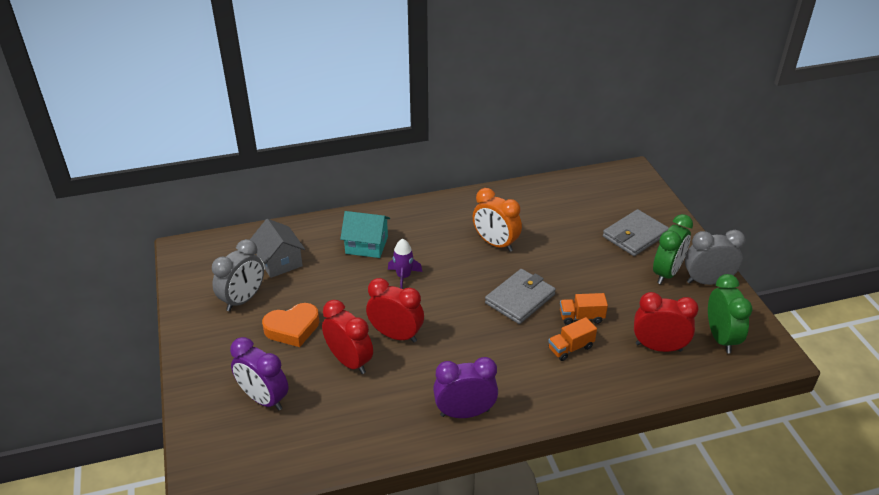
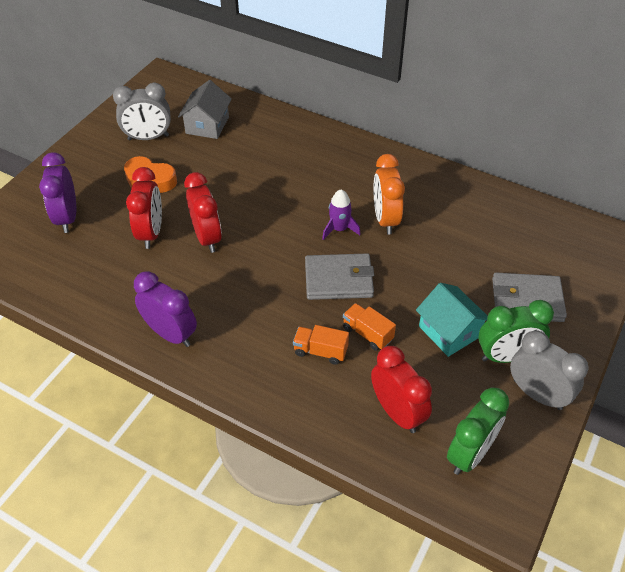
camera: 45 degrees right, 10 degrees up
turquoise house [340,211,390,258] -> turquoise house moved to [416,283,488,357]
purple rocket [388,238,422,289] -> purple rocket moved to [322,189,361,240]

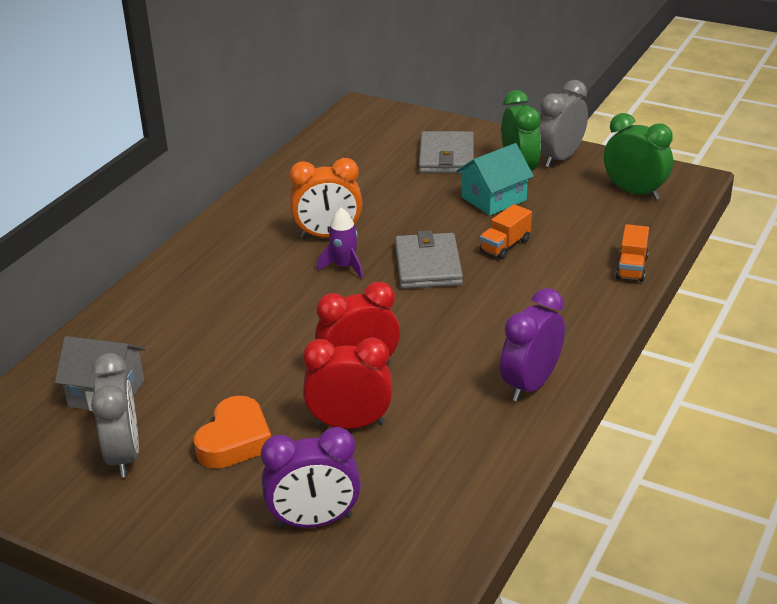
camera: 90 degrees left, 15 degrees down
orange truck [293,325,349,365] -> orange truck moved to [616,224,649,282]
red clock [371,346,432,433] -> none

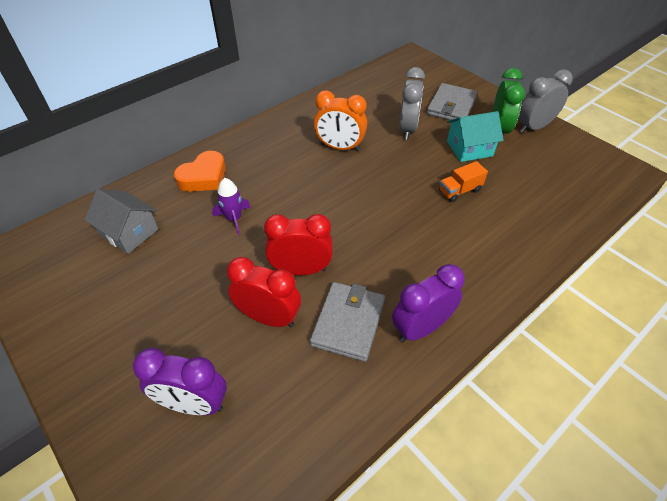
camera: 20 degrees right, 15 degrees up
grey clock [91,353,139,478] -> grey clock moved to [399,67,425,140]
orange heart [194,396,271,469] -> orange heart moved to [174,151,226,192]
purple rocket [317,208,363,279] -> purple rocket moved to [212,178,251,235]
grey wallet [395,230,463,289] -> grey wallet moved to [310,282,385,362]
green clock [604,113,673,200] -> none
orange truck [616,224,649,282] -> none

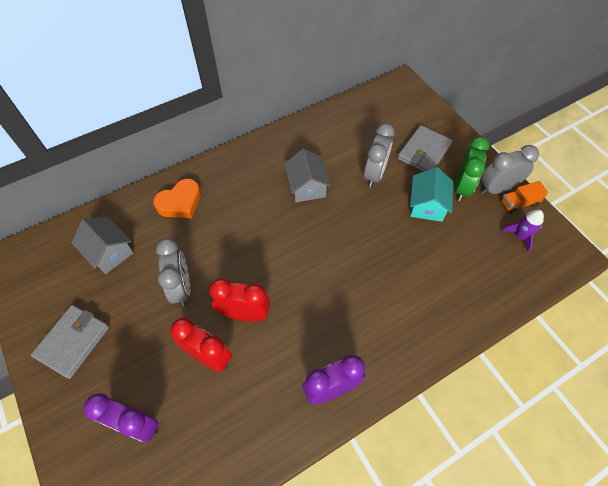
camera: 10 degrees right, 10 degrees up
purple rocket [212,178,251,235] -> purple rocket moved to [501,210,544,253]
grey wallet [310,282,385,362] -> grey wallet moved to [31,305,109,379]
orange clock [314,91,367,151] -> grey house [284,149,331,203]
orange truck [439,161,488,202] -> orange truck moved to [501,181,548,214]
turquoise house [447,111,503,162] -> turquoise house turned 75 degrees counterclockwise [410,167,453,222]
none -> grey clock [156,238,190,306]

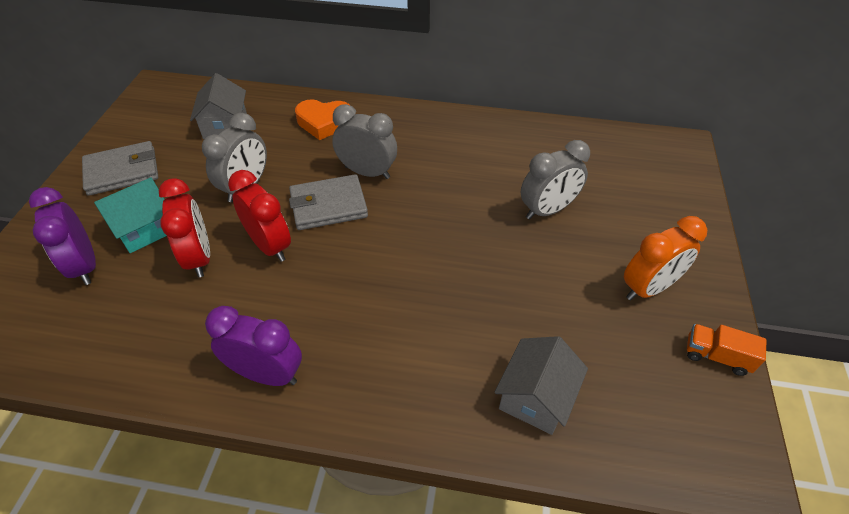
camera: 40 degrees right, 10 degrees down
grey house [284,149,331,203] -> grey house moved to [494,336,588,435]
grey wallet [398,125,453,172] -> grey wallet moved to [289,174,368,230]
turquoise house [410,167,453,222] -> turquoise house moved to [94,177,167,253]
green clock [454,137,490,201] -> orange clock [624,216,707,301]
grey clock [481,145,539,194] -> grey clock moved to [332,104,397,179]
purple rocket [501,210,544,253] -> none

